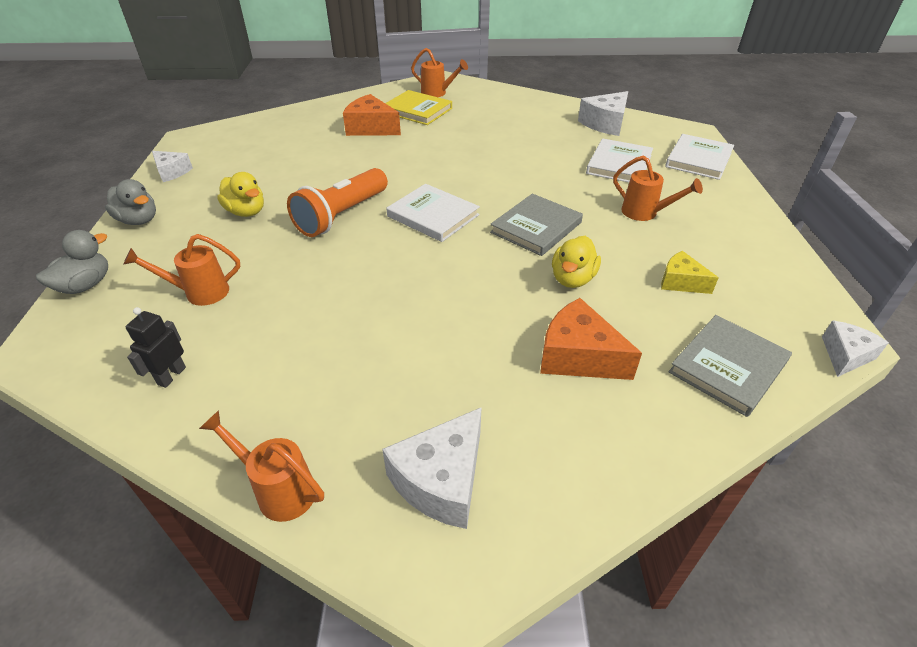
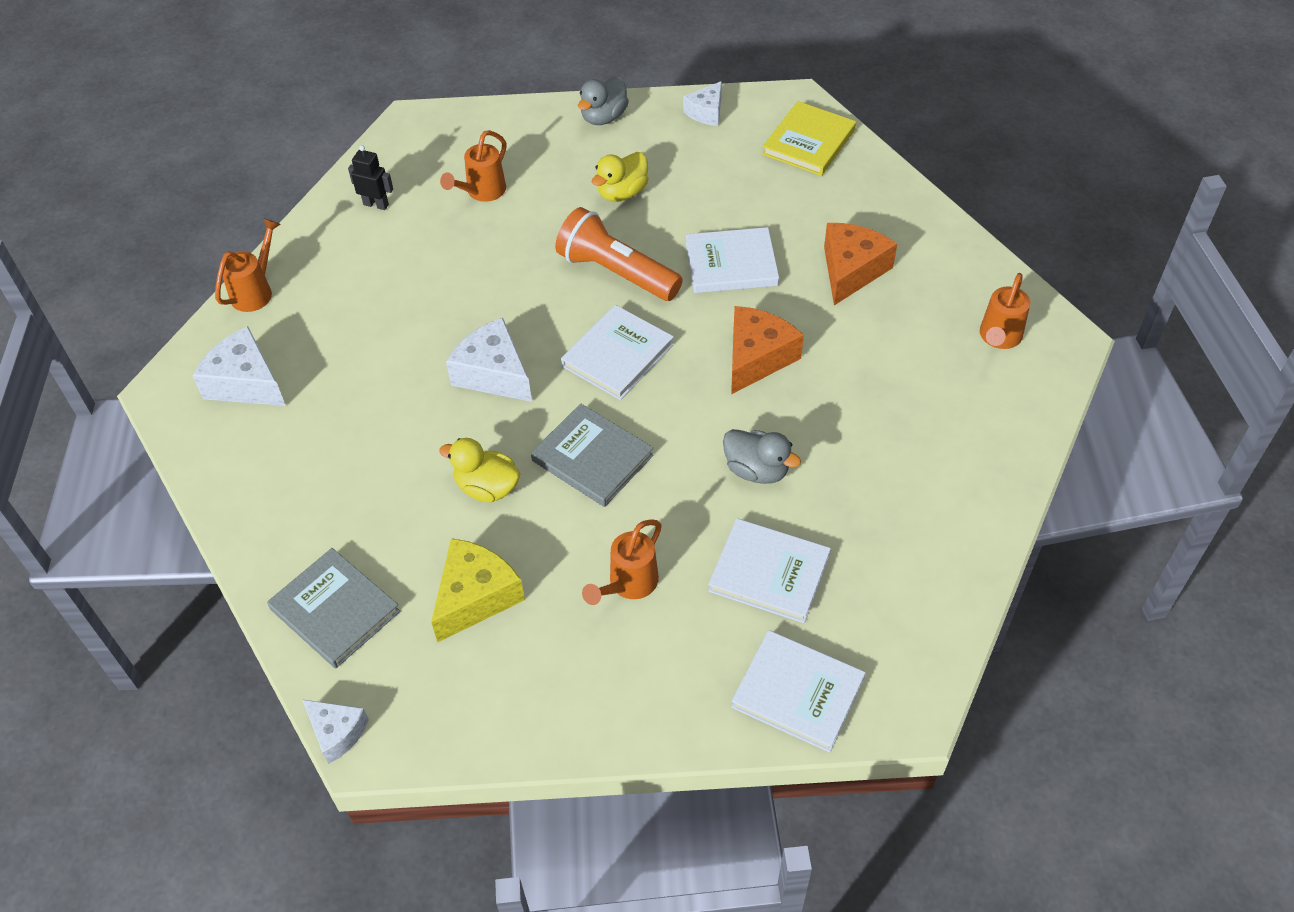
camera: 90 degrees right, 10 degrees up
grey duck [36,230,108,294] -> grey duck moved to [723,429,801,484]
orange watering can [123,234,240,306] -> orange watering can turned 135 degrees counterclockwise [440,130,506,202]
yellow book [385,90,452,125] -> yellow book moved to [762,101,856,176]
orange cheese [540,298,642,380] -> orange cheese moved to [731,306,804,395]
white cheese [578,91,628,136] -> white cheese moved to [446,318,532,402]
yellow cheese [661,251,719,294] -> yellow cheese [431,538,525,642], size x1.60
none -> white book [686,227,779,293]

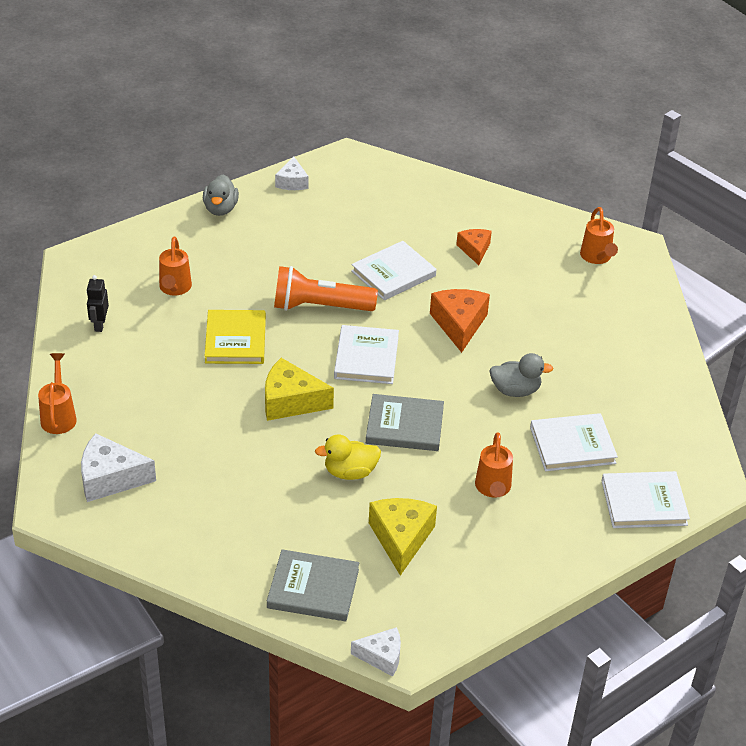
camera: 35 degrees left, 10 degrees down
black robot [348,145,393,210] -> black robot turned 75 degrees counterclockwise [86,275,109,332]
white cheese [446,318,532,402] -> yellow cheese [265,358,334,421]
yellow duck [592,152,649,202] -> none
yellow book [762,101,856,176] -> yellow book moved to [204,310,266,364]
orange cheese [824,223,897,305] -> orange cheese [456,229,492,265], size x0.62

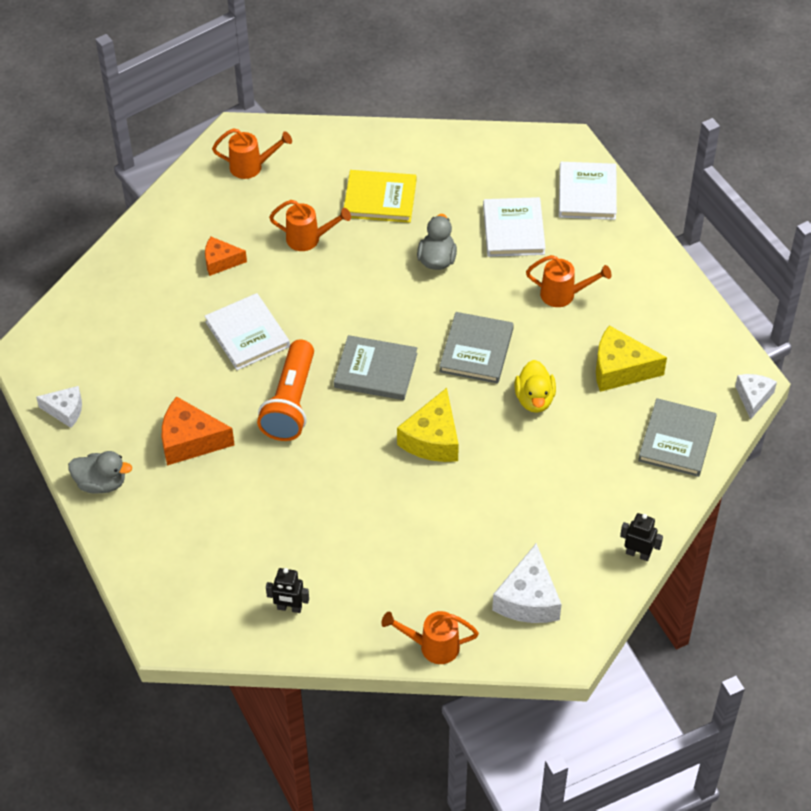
camera: 80 degrees left, 10 degrees up
orange watering can [159,236,192,295] -> orange watering can moved to [269,200,351,251]
yellow book [204,310,266,364] -> yellow book moved to [344,170,416,223]
white book [334,325,399,384] -> grey book [334,335,417,400]
orange cheese [430,289,490,353] -> orange cheese moved to [162,396,235,466]
none -> black robot [620,513,663,561]

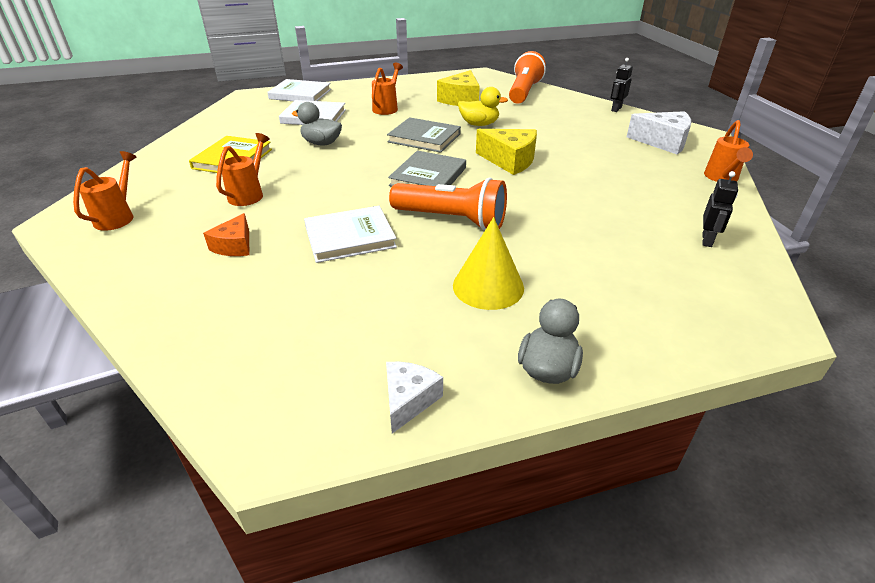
camera: 80 degrees left, 15 degrees down
orange cheese [162,396,235,466] -> yellow cone [453,217,524,310]
grey book [638,398,717,477] -> orange flashlight [509,51,546,104]
white cheese [735,374,777,420] -> none

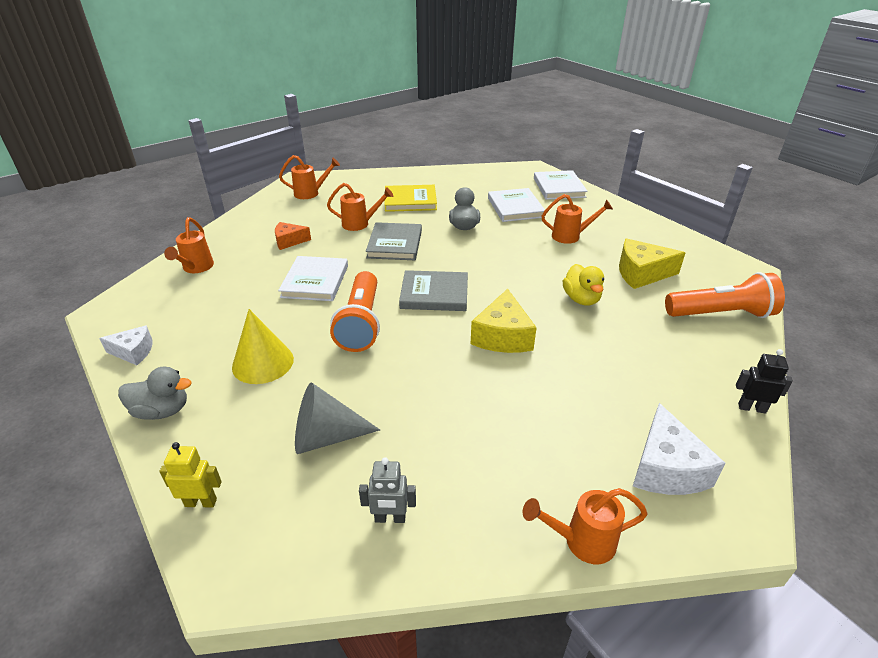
camera: 70 degrees right, 0 degrees up
white book [304,206,397,263] -> white book turned 45 degrees clockwise [278,256,348,301]
grey book [387,117,461,153] -> grey book moved to [366,222,422,260]
black robot [702,171,738,247] -> grey robot [359,457,416,523]
none -> yellow robot [159,442,222,507]
none -> orange watering can [164,217,214,273]
none -> grey cone [295,382,380,454]

